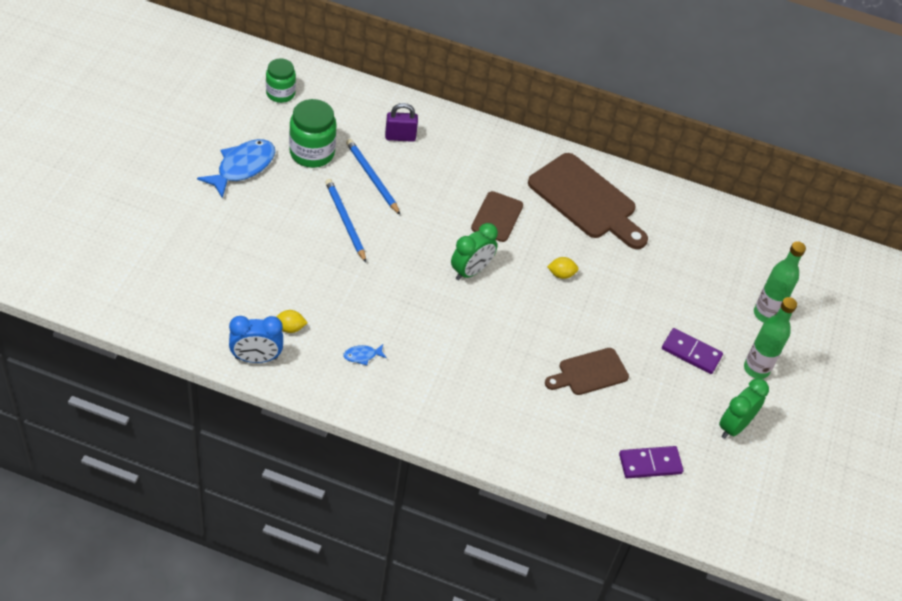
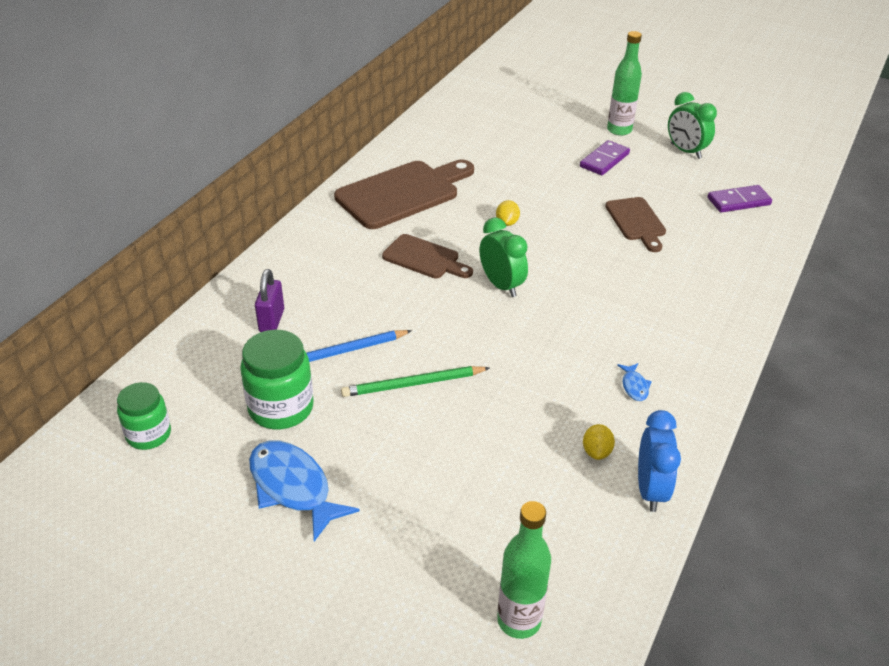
camera: 75 degrees left, 10 degrees down
blue pencil [325,179,366,263] -> green pencil [341,366,489,397]
purple domino [619,446,683,478] -> purple domino turned 75 degrees clockwise [707,185,772,213]
green bottle [754,241,806,322] -> green bottle moved to [497,501,551,639]

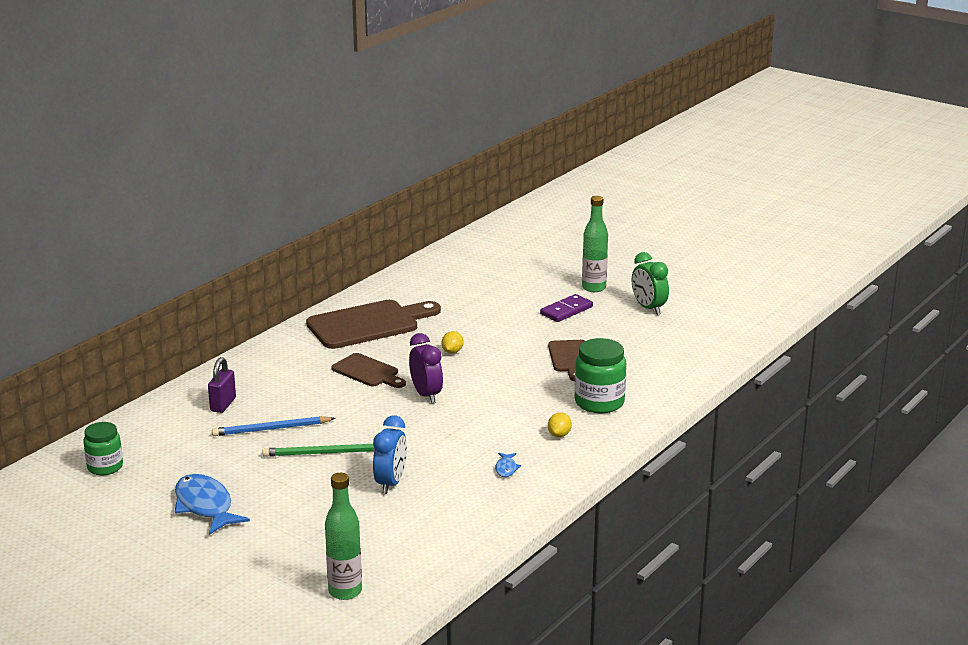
camera: 10 degrees right, 15 degrees down
green jar [240,330,314,429] -> green jar moved to [574,338,626,413]
green clock [479,218,528,297] -> purple clock [409,333,443,403]
yellow lemon [583,424,615,460] -> yellow lemon moved to [548,412,572,437]
blue clock [638,410,681,512] -> blue clock moved to [373,415,407,494]
purple domino [707,185,772,213] -> none

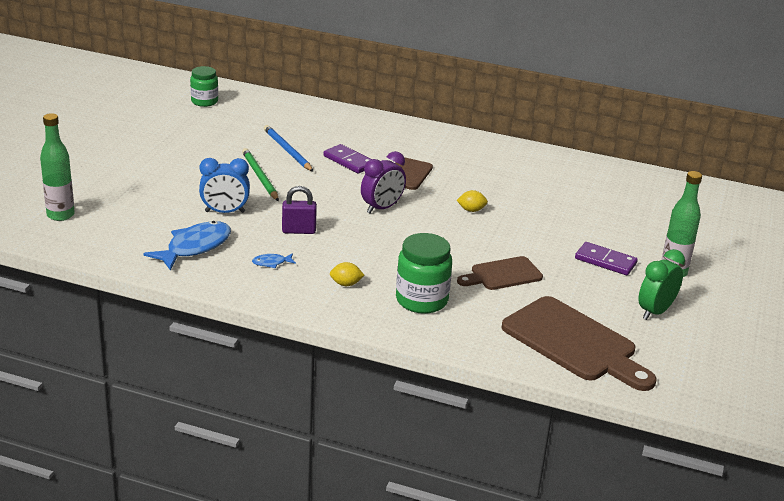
camera: 70 degrees right, 5 degrees up
blue fish [175,474,250,535] -> blue fish moved to [143,221,231,271]
purple padlock [208,357,236,413] -> purple padlock moved to [282,186,317,234]
brown cutting board [306,300,441,349] -> brown cutting board moved to [501,296,657,391]
none -> purple domino [323,144,371,174]

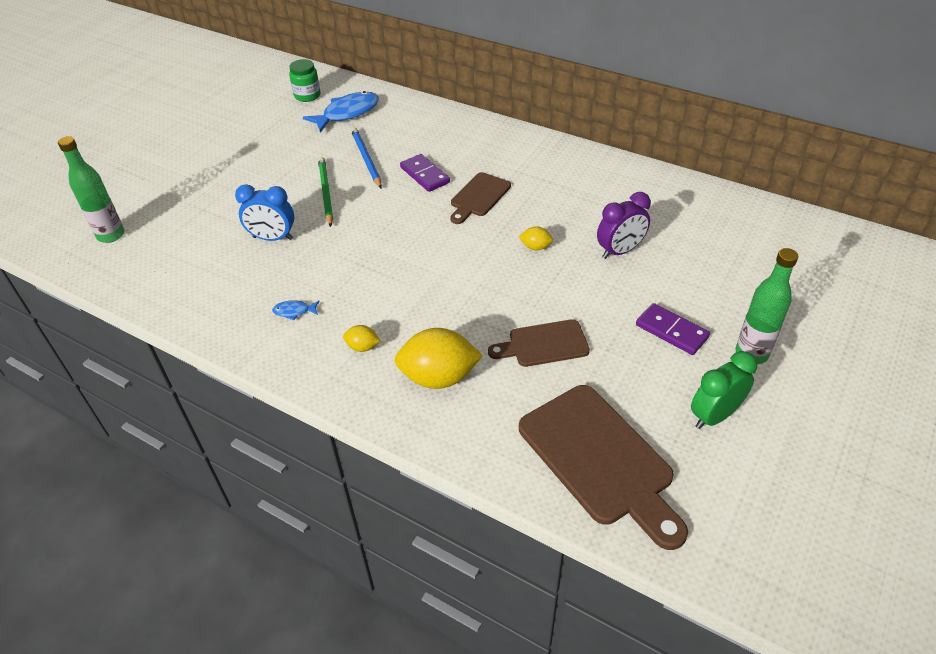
camera: 15 degrees right, 15 degrees up
blue fish [143,221,231,271] -> blue fish moved to [303,91,379,133]
purple padlock [282,186,317,234] -> none
purple clock [361,151,406,213] -> purple clock moved to [597,192,651,259]
green jar [396,233,452,314] -> yellow lemon [394,328,483,389]

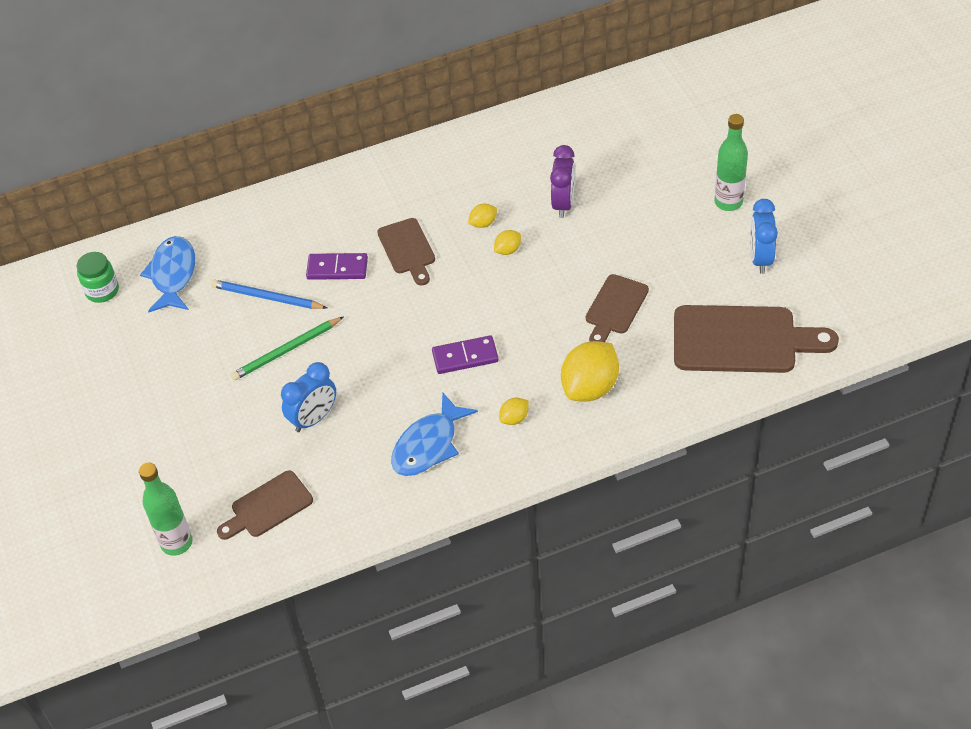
camera: 50 degrees left, 5 degrees up
blue fish [272,300,320,320] -> blue fish [391,393,478,476], size x2.23
green pencil [318,157,333,227] -> green pencil turned 60 degrees counterclockwise [231,316,344,381]
purple domino [636,303,710,355] -> purple domino moved to [432,335,499,374]
green clock [691,351,757,429] -> blue clock [750,199,778,274]
none -> brown cutting board [217,471,313,540]
none -> yellow lemon [468,204,497,228]

